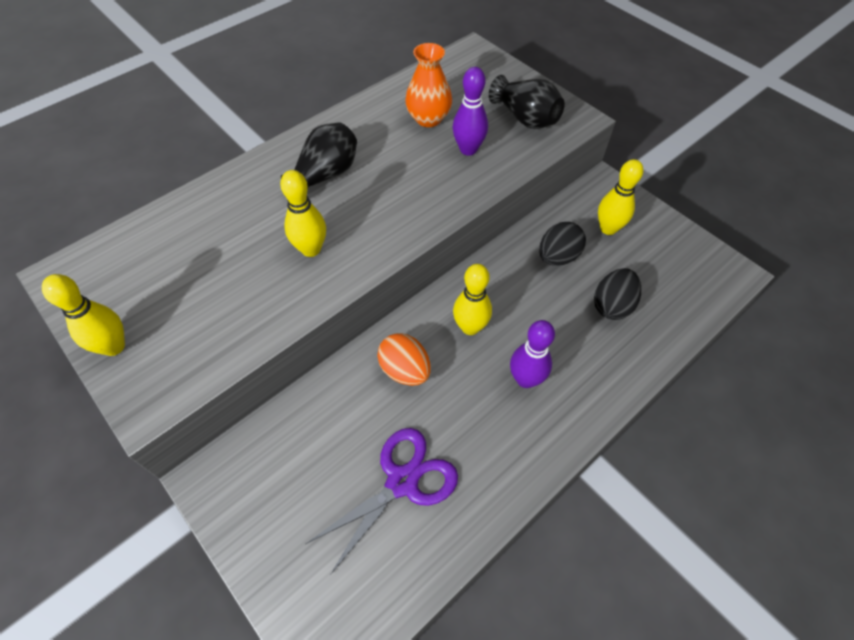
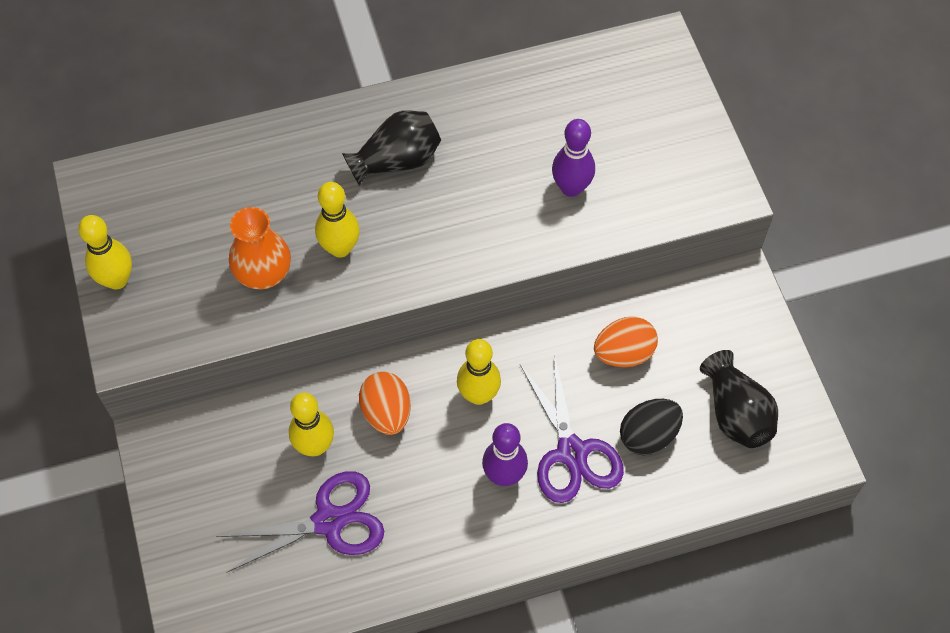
camera: 25 degrees right, 5 degrees up
orange vase [405,43,452,127] -> orange vase moved to [229,207,291,289]
black vase [489,75,565,129] -> black vase moved to [700,350,778,448]
black egg [539,222,586,266] -> orange egg [594,317,658,367]
yellow bowling pin [598,159,643,235] -> yellow bowling pin moved to [289,392,334,456]
none -> purple scissors [520,355,624,503]

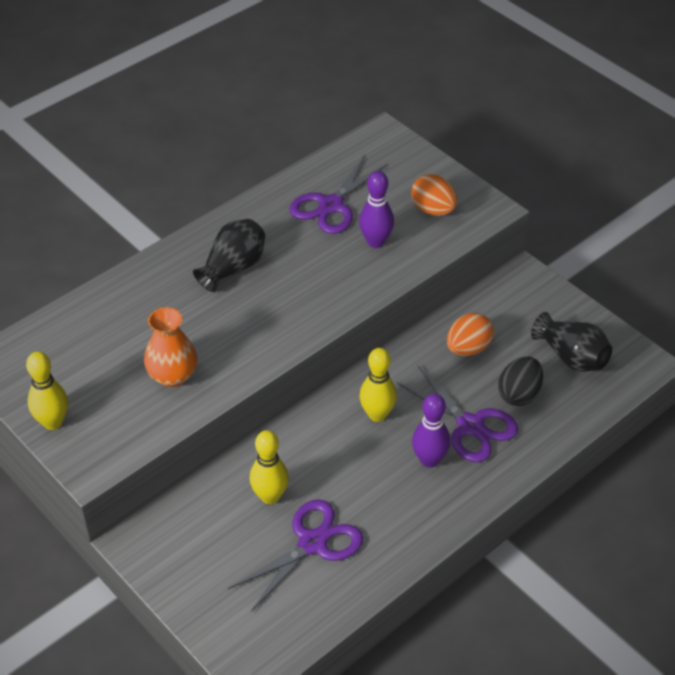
camera: 25 degrees left, 15 degrees down
yellow bowling pin [315,182,360,258] -> none
orange egg [359,372,411,435] -> orange egg moved to [411,174,457,216]
none -> purple scissors [289,155,388,234]

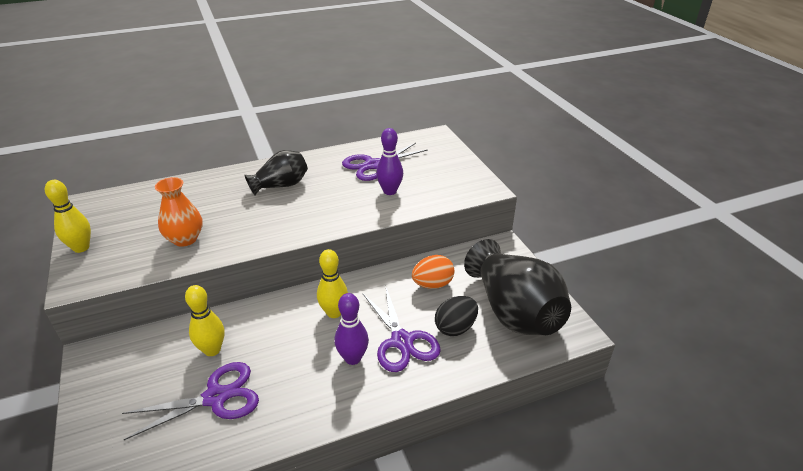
camera: 20 degrees right, 10 degrees down
orange egg [411,174,457,216] -> none
black vase [531,312,612,372] -> black vase [464,239,571,335], size x1.73

